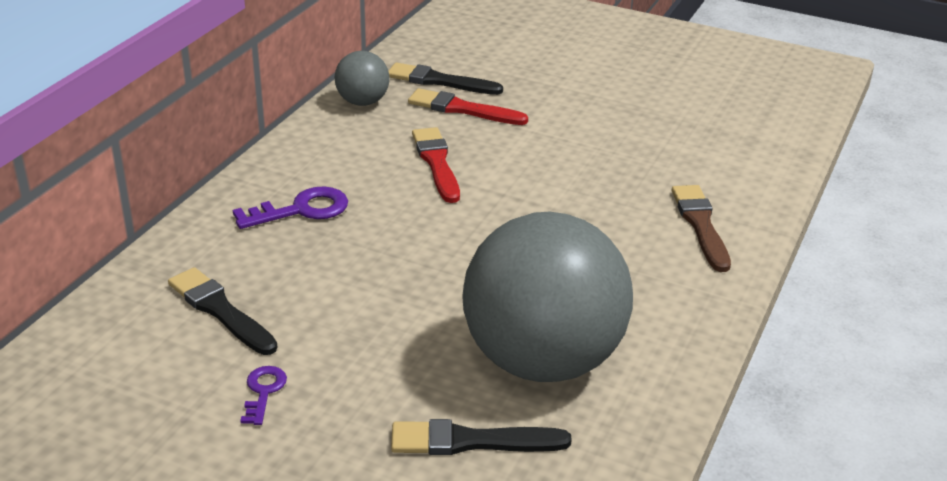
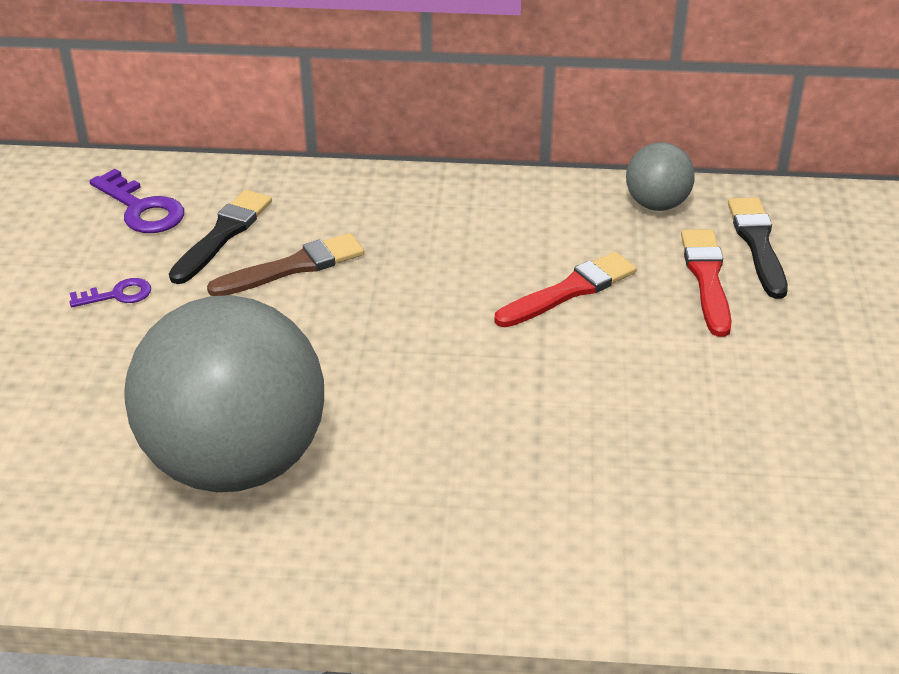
camera: 70 degrees right, 5 degrees up
purple key [233,186,348,229] -> purple key moved to [89,169,184,233]
black brush [391,419,572,455] -> none
brown brush [672,185,731,272] -> brown brush moved to [207,233,364,296]

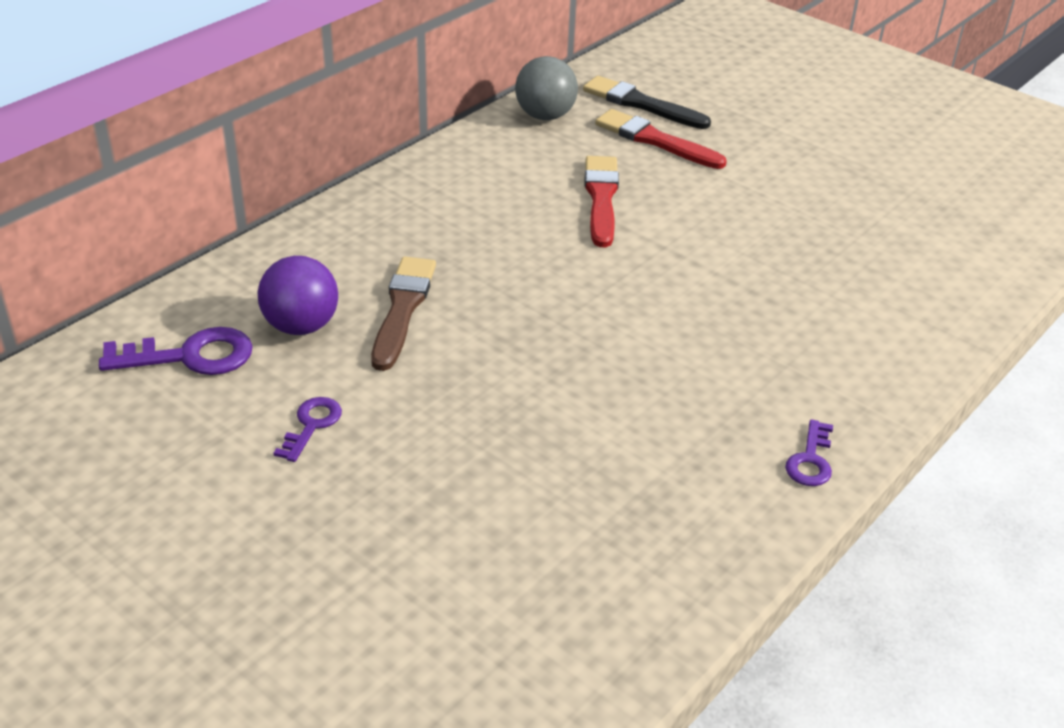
camera: 55 degrees left, 0 degrees up
grey ball [124,295,324,492] -> none
black brush [169,190,272,284] -> purple ball [258,256,338,335]
none -> purple key [785,419,833,486]

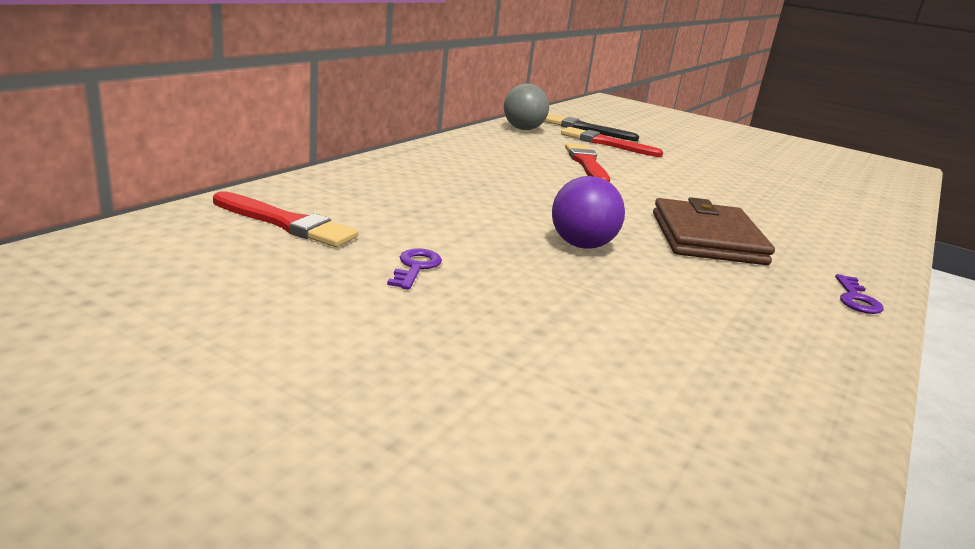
camera: 10 degrees left, 15 degrees down
purple key [99,327,253,375] -> red brush [213,191,358,247]
purple ball [258,256,338,335] -> purple ball moved to [552,176,625,249]
brown brush [371,257,436,371] -> none
none -> brown wallet [653,197,775,265]

